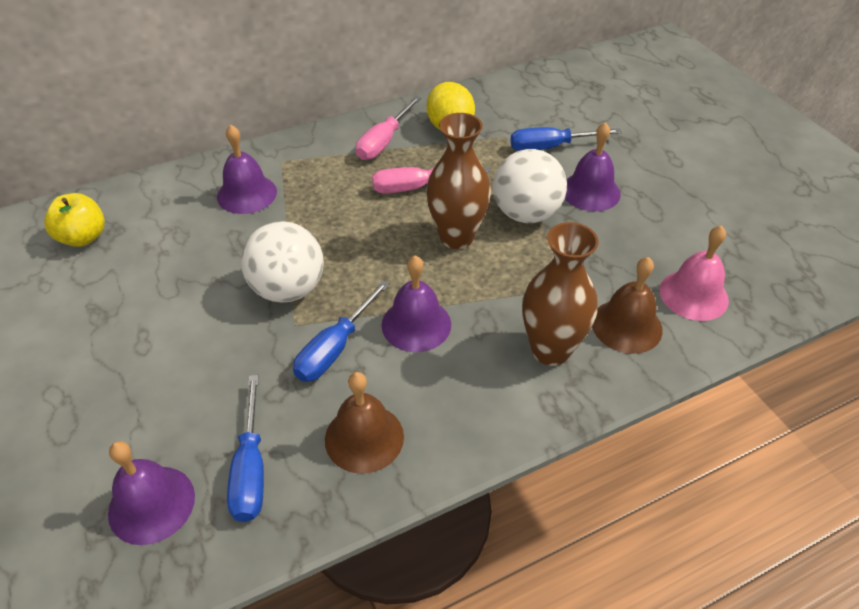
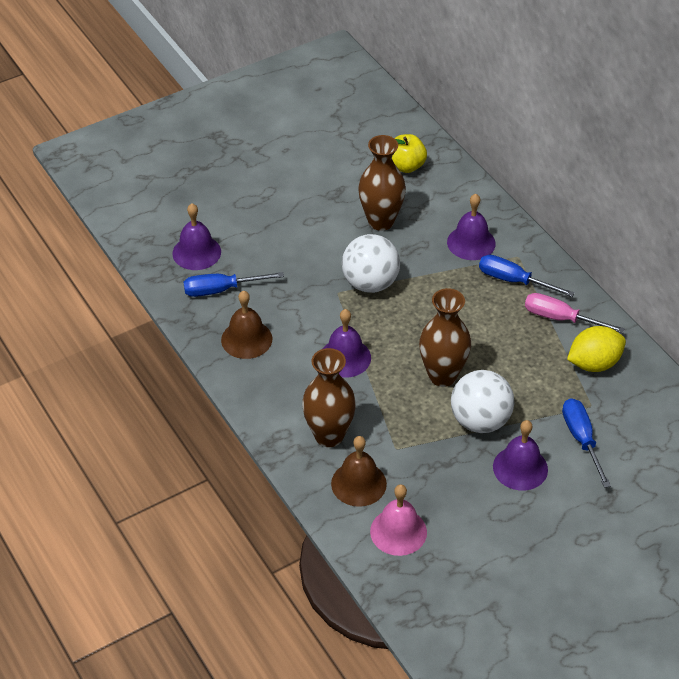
camera: 85 degrees right, 0 degrees up
blue screwdriver [293,280,390,382] -> blue screwdriver moved to [479,255,575,297]
pink screwdriver [372,167,490,194] -> none
none -> brown vase [358,135,406,231]

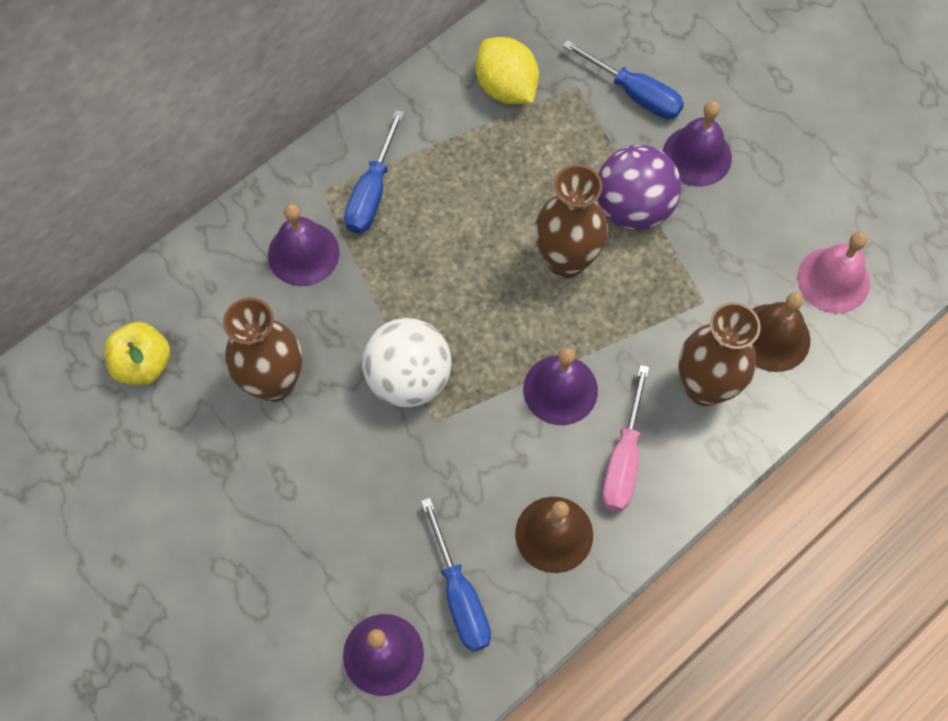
camera: 100 degrees left, 20 degrees up
white ball [451,370,514,433] -> purple ball [598,145,681,230]
pink screwdriver [525,293,625,333] -> pink screwdriver moved to [602,365,649,511]
blue screwdriver [562,398,611,488] -> blue screwdriver turned 120 degrees counterclockwise [563,40,684,119]

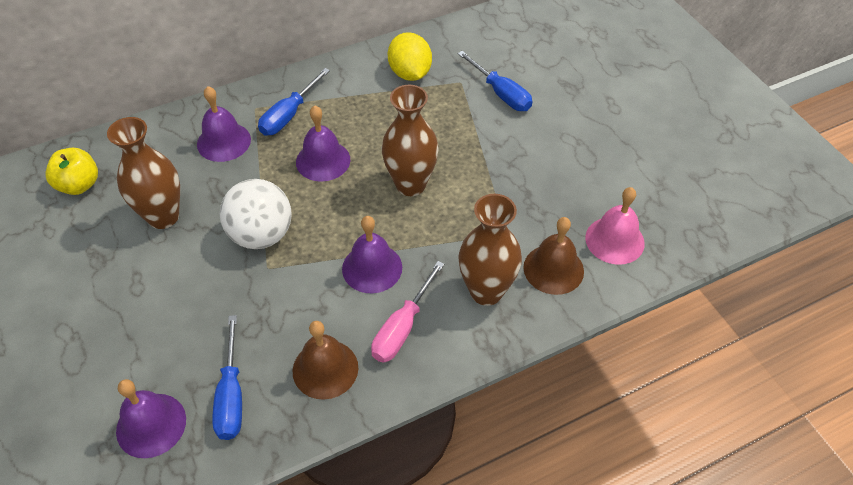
camera: 15 degrees right, 15 degrees down
purple ball [598,145,681,230] -> none
purple bell [663,101,732,187] -> purple bell moved to [296,106,350,182]

